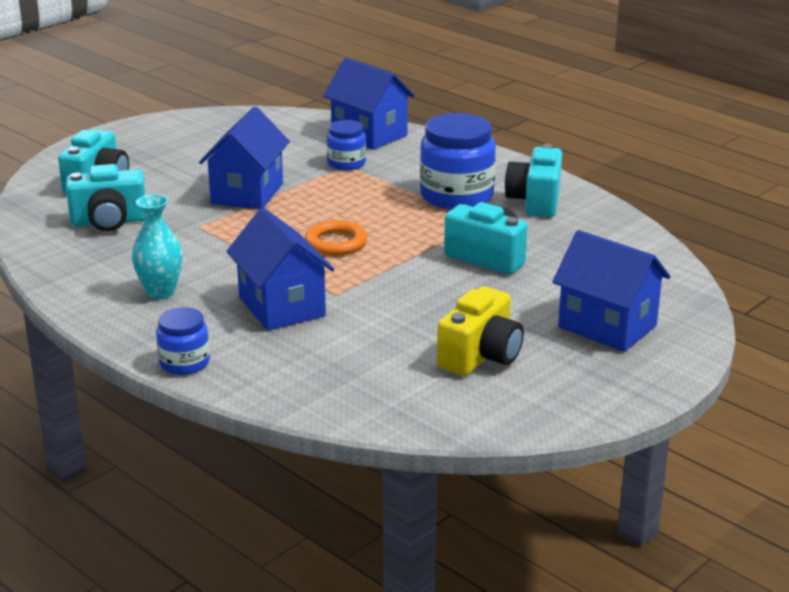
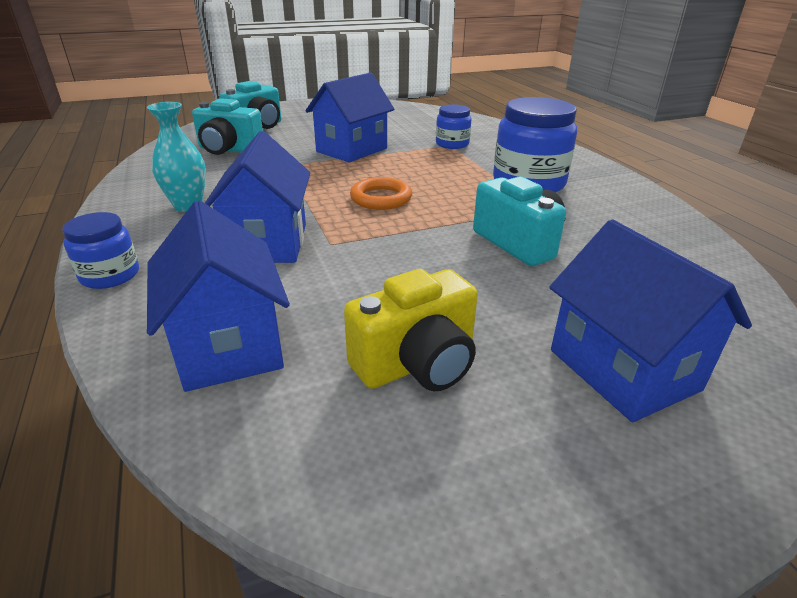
camera: 25 degrees right, 5 degrees up
blue house [323,58,415,150] -> blue house moved to [147,201,290,392]
turquoise camera [505,144,562,217] -> none

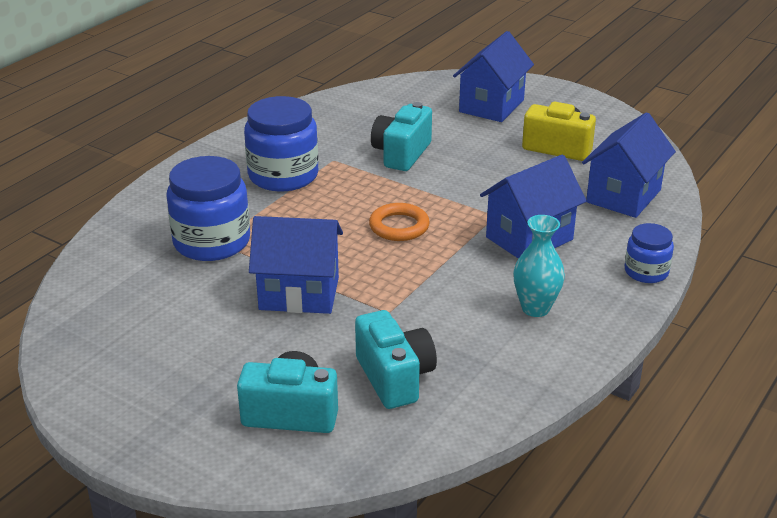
camera: 125 degrees left, 0 degrees up
blue jar [436,105,472,149] -> blue jar [166,156,250,261], size x1.81

